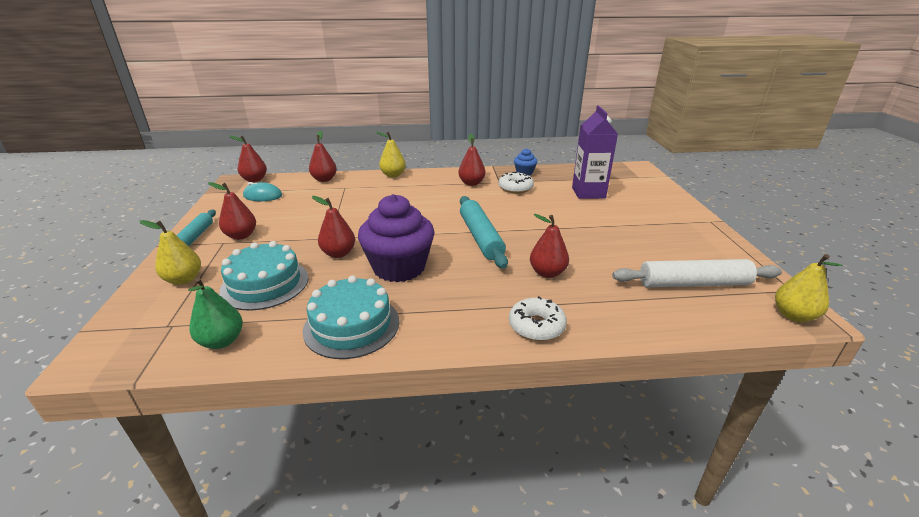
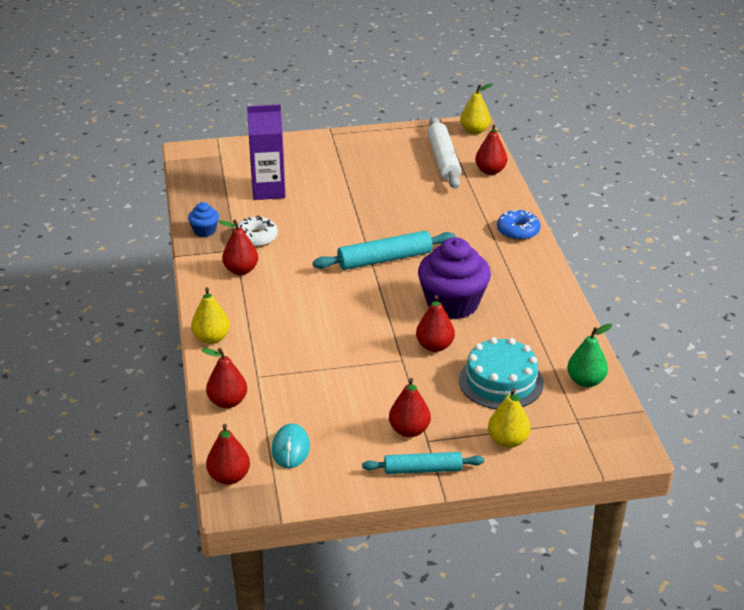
camera: 95 degrees left, 5 degrees up
turquoise cake [303,276,399,359] -> none
white donut [509,296,567,341] -> blue donut [497,210,540,240]
red pear [530,214,569,278] -> red pear moved to [475,124,507,175]

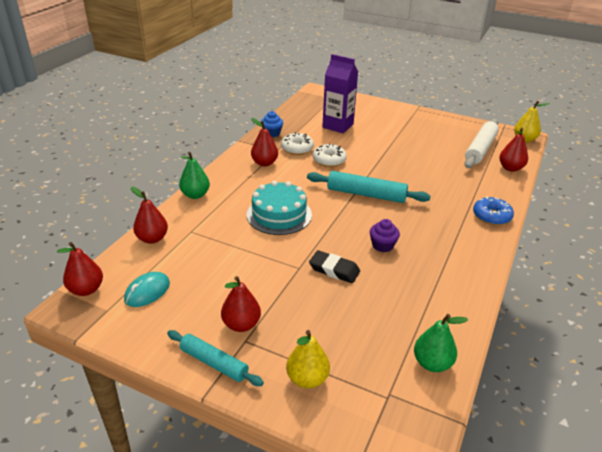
camera: 35 degrees right, 0 degrees up
yellow pear [191,287,230,344] -> green pear [179,152,210,199]
red pear [416,295,455,352] -> black eraser [309,250,360,283]
purple cupcake [418,237,491,319] -> purple cupcake [370,219,400,252], size x0.46
turquoise cake [459,337,544,409] -> turquoise cake moved to [246,181,312,235]
none -> white donut [313,143,347,167]

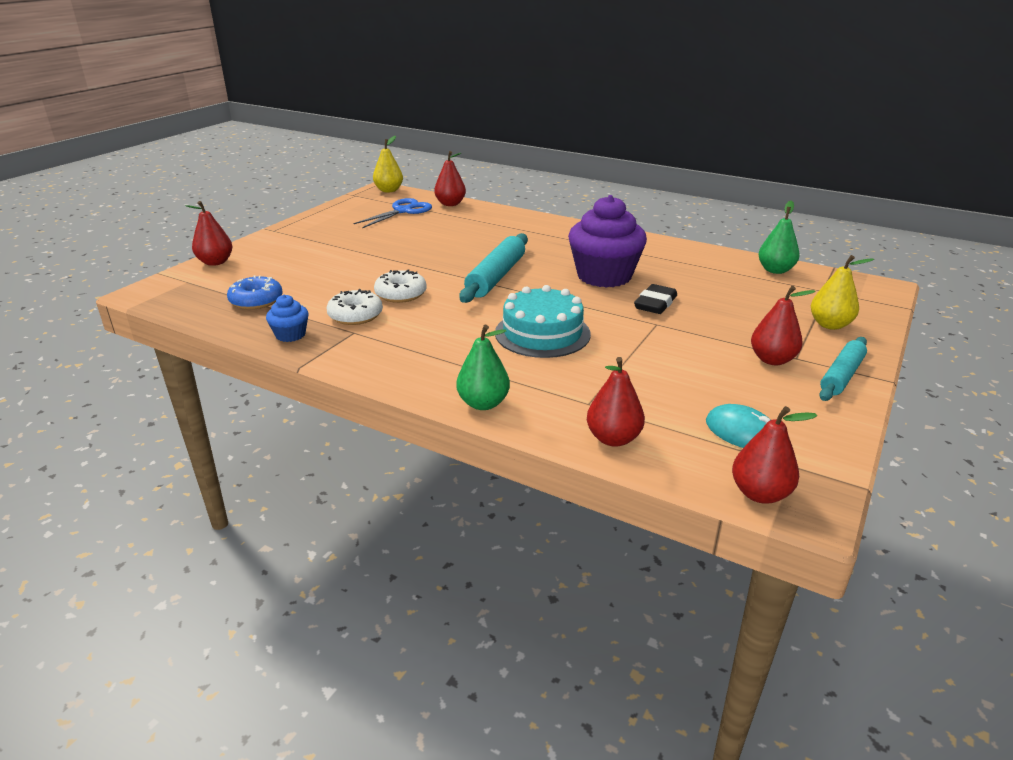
camera: 85 degrees left, 5 degrees down
red pear [251,118,278,166] -> red pear moved to [185,201,232,266]
purple carton [322,54,358,133] -> none
purple cupcake [370,219,400,252] -> purple cupcake [568,195,647,288], size x2.16
white rolling pin [465,119,499,168] -> blue scissors [354,198,432,228]
blue donut [473,196,514,225] -> blue donut moved to [227,275,283,310]

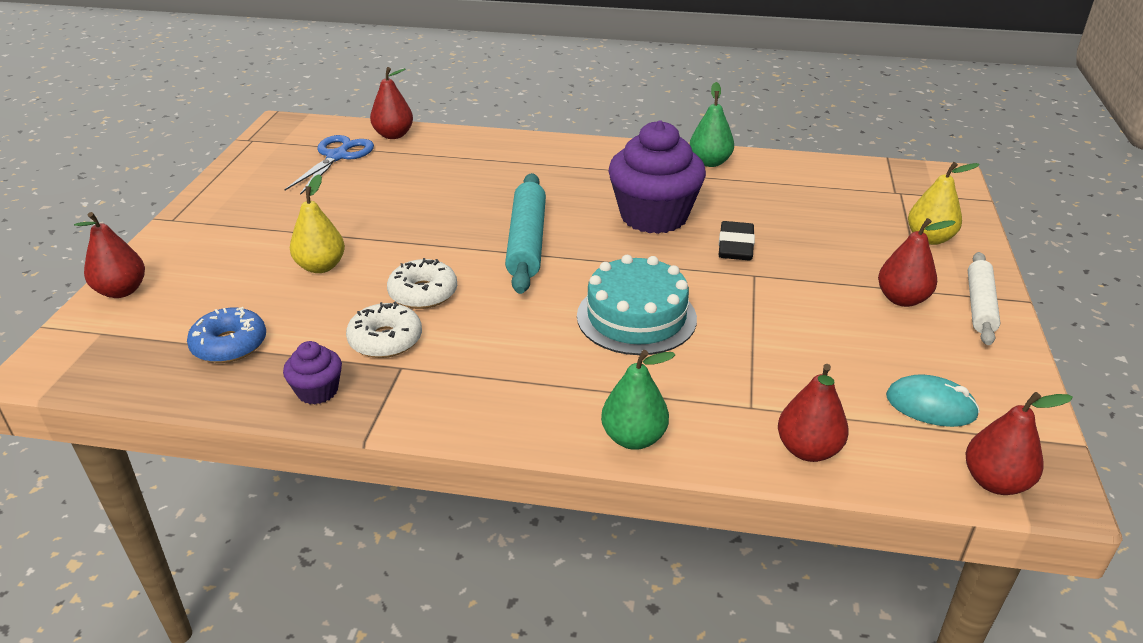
camera: 20 degrees left, 5 degrees up
blue cupcake [266,295,308,342] -> purple cupcake [283,341,342,404]
yellow pear [373,136,403,193] -> yellow pear moved to [290,174,345,273]
green pear [758,201,800,274] -> green pear moved to [690,82,734,167]
turquoise rolling pin [819,337,867,401] -> white rolling pin [968,252,1000,345]

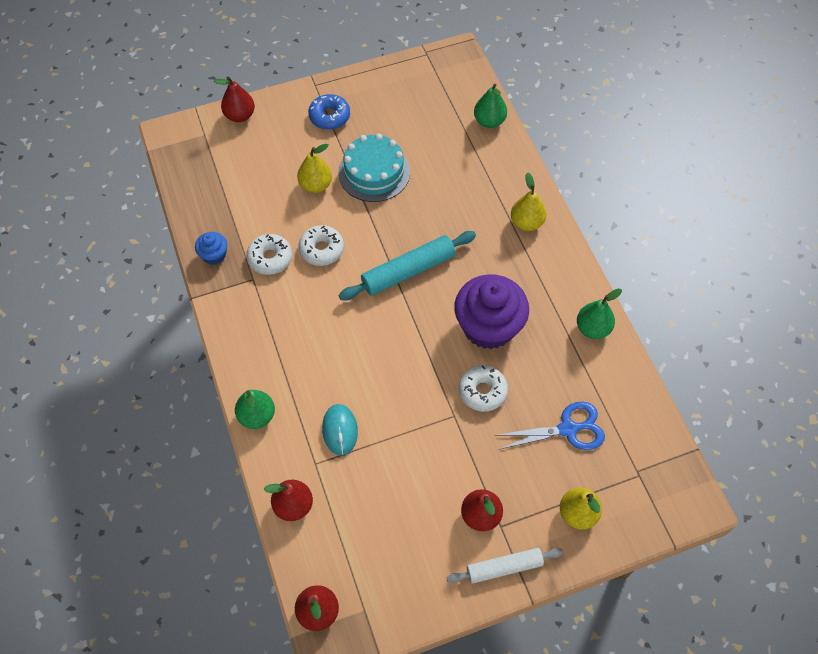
camera: 60 degrees right, 25 degrees up
blue donut [187,307,266,363] -> blue donut moved to [308,94,350,130]
purple cupcake [283,341,342,404] -> blue cupcake [195,232,228,265]
blue scissors [284,135,374,195] -> blue scissors moved to [498,402,605,450]
red pear [370,67,413,139] -> green pear [474,84,507,128]
turquoise cake [577,255,697,355] -> turquoise cake moved to [338,134,410,202]
black eraser [718,221,755,261] -> white donut [459,365,508,412]
turquoise mouse [886,374,980,427] -> turquoise mouse moved to [322,404,358,455]
none -> yellow pear [511,172,546,231]

